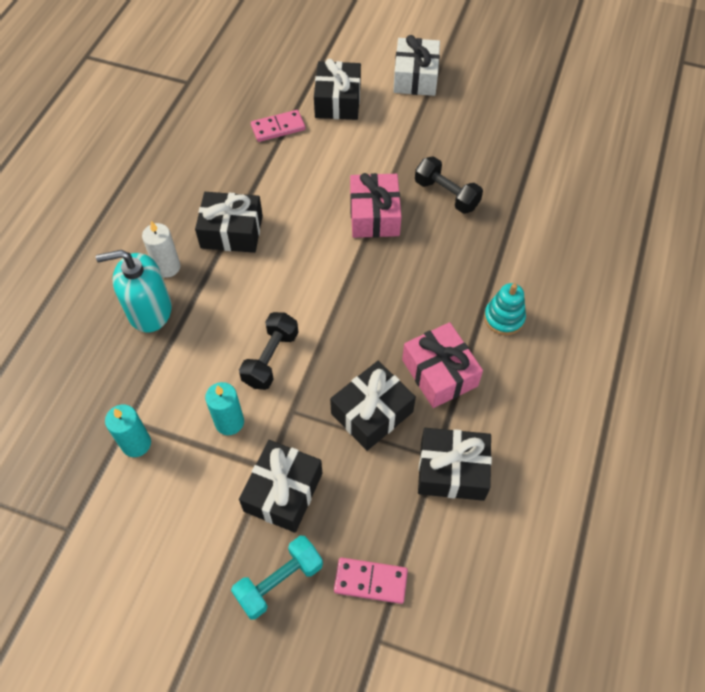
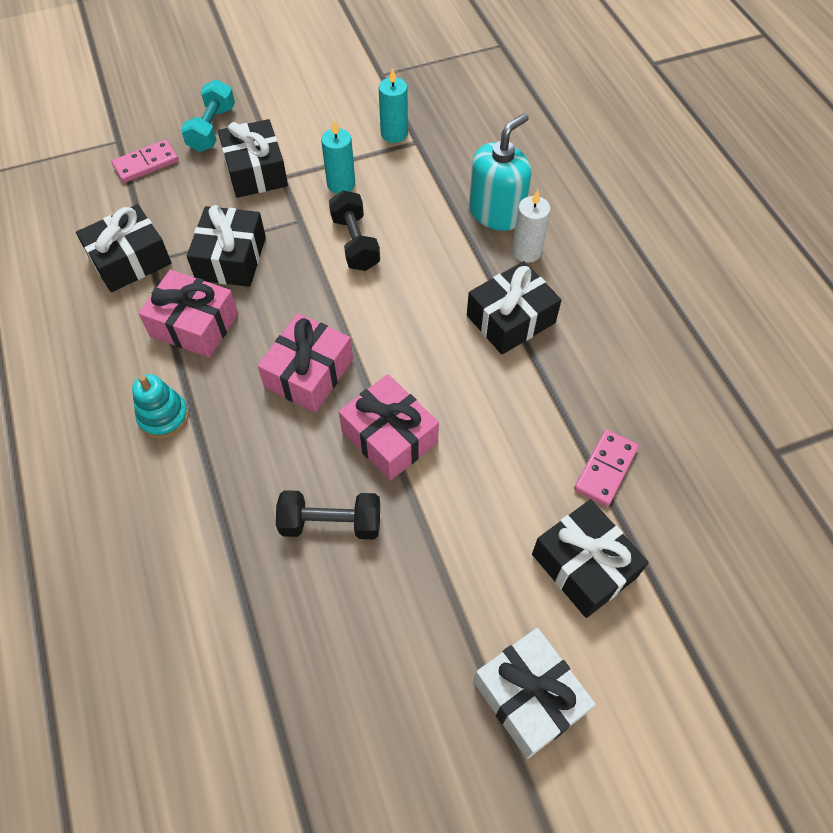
camera: 140 degrees right, 0 degrees up
none -> pink gift [258,313,353,412]

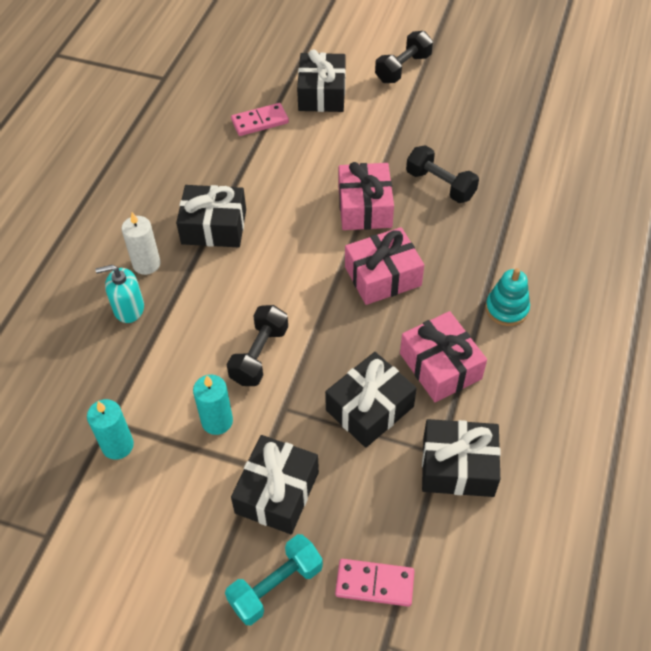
camera: 140 degrees left, 5 degrees down
turquoise soap dispenser [469,113,531,231] -> turquoise soap dispenser [95,265,144,323], size x0.65
white gift [474,628,596,759] -> black dumbbell [375,31,433,83]

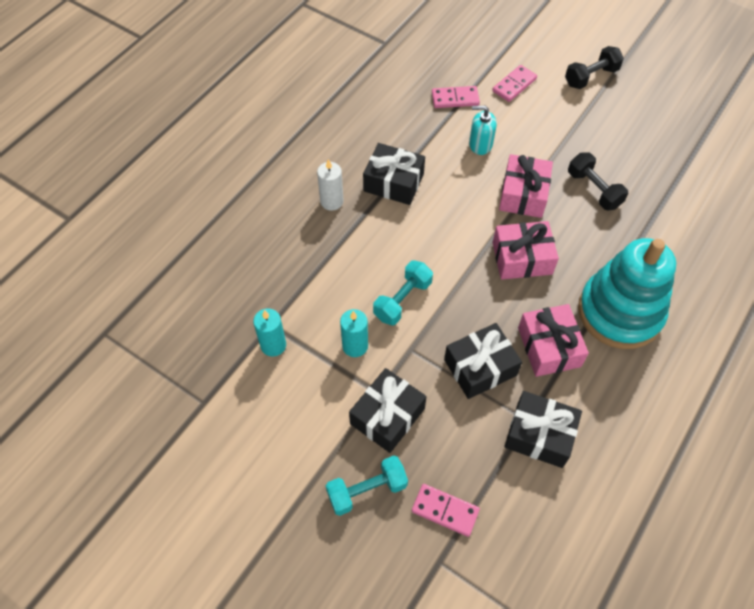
camera: 15 degrees right, 5 degrees up
turquoise soap dispenser [95,265,144,323] -> turquoise soap dispenser moved to [469,106,497,155]
black dumbbell [227,305,288,386] -> turquoise dumbbell [373,260,433,325]
black gift [297,50,346,112] -> pink domino [492,65,537,102]
turquoise stacking toy [485,268,530,326] -> turquoise stacking toy [578,238,676,349], size x2.26

